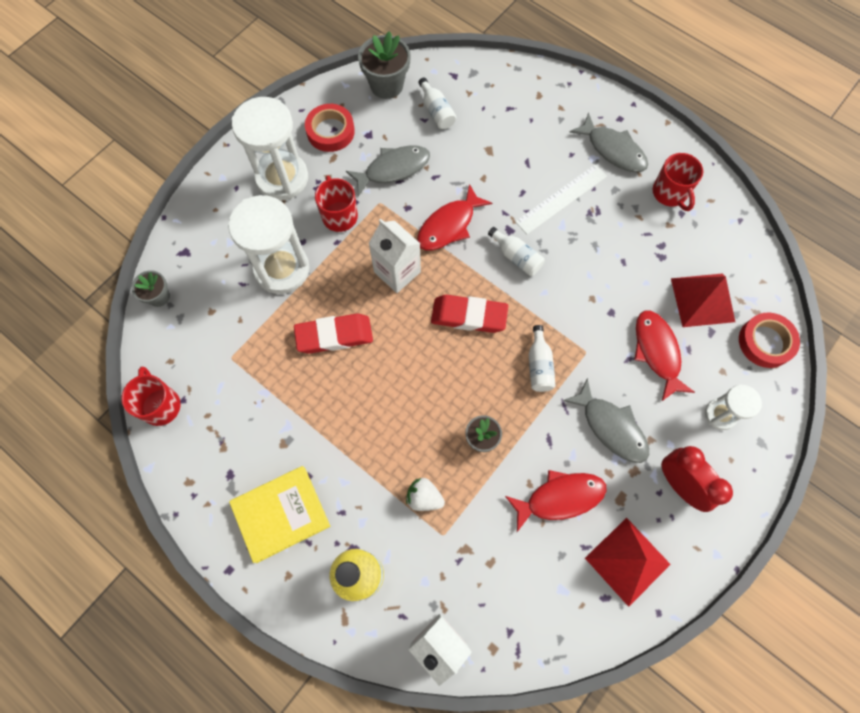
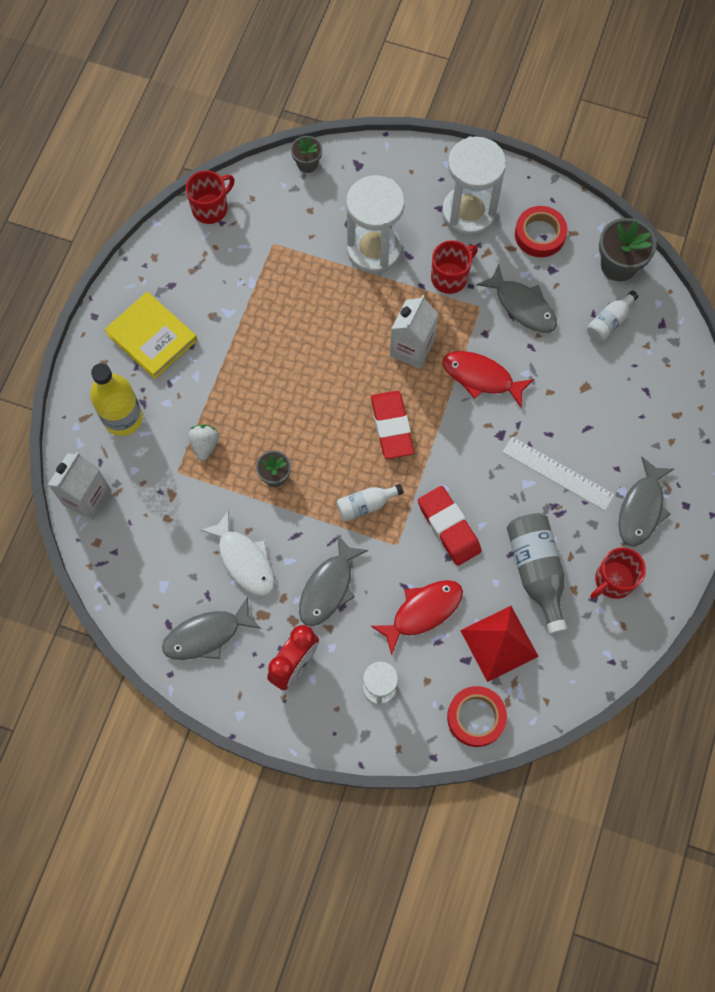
camera: 70 degrees right, 0 degrees up
red eraser [294,314,373,354] -> red eraser moved to [418,486,482,566]
white bottle [488,227,545,276] -> none
red fish [505,470,607,532] -> white fish [200,510,275,597]
red pyramid [585,518,671,607] -> grey fish [162,597,262,660]
none -> grey bottle [507,513,567,635]

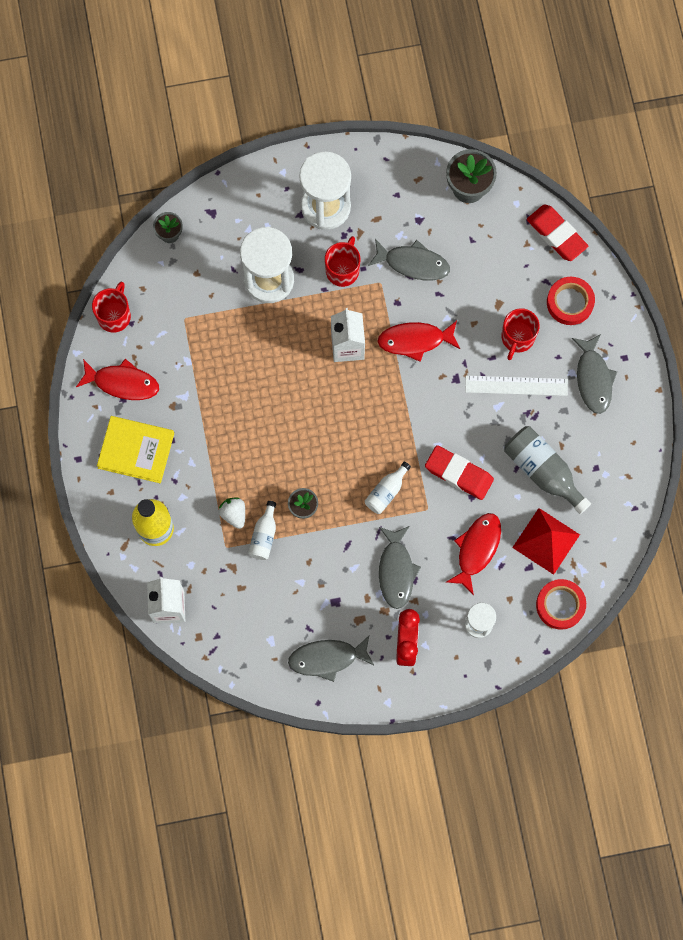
camera: 30 degrees left, 5 degrees up
grey fish [162,597,262,660] -> grey fish turned 45 degrees clockwise [288,636,375,682]
white fish [200,510,275,597] -> none
red eraser [371,391,414,459] -> red eraser moved to [527,204,588,261]
red tape [515,206,568,257] -> red tape moved to [547,277,595,325]
white bottle [587,290,638,342] -> white bottle moved to [248,501,276,560]
red mug [590,547,646,599] -> red mug moved to [501,308,540,360]
none -> red fish [76,359,159,400]

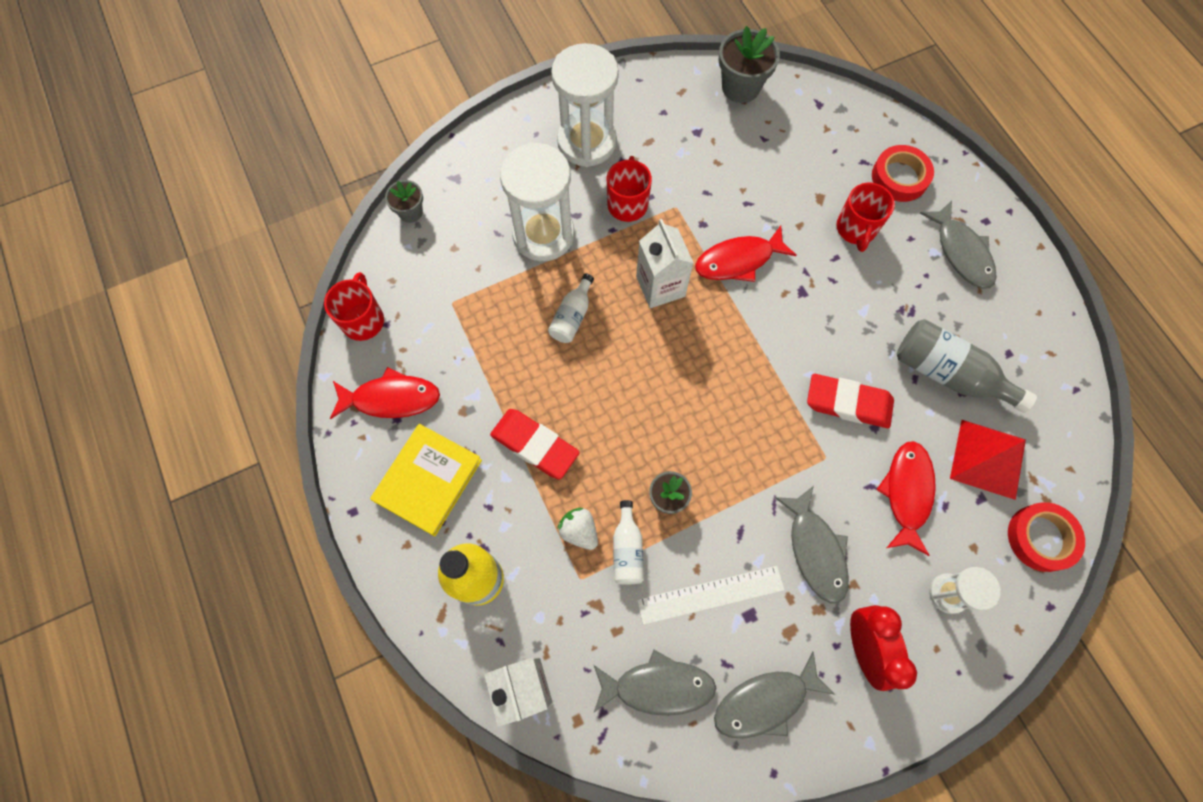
camera: 15 degrees left, 5 degrees down
yellow book [97,416,174,483] -> yellow book turned 60 degrees counterclockwise [370,424,482,537]
white bottle [365,462,411,514] -> white bottle moved to [548,274,594,343]
grey fish [368,239,450,280] -> grey fish moved to [594,650,716,716]
white ruler [465,376,568,396] -> white ruler moved to [637,566,785,625]
red eraser [527,204,588,261] -> red eraser moved to [490,409,580,479]

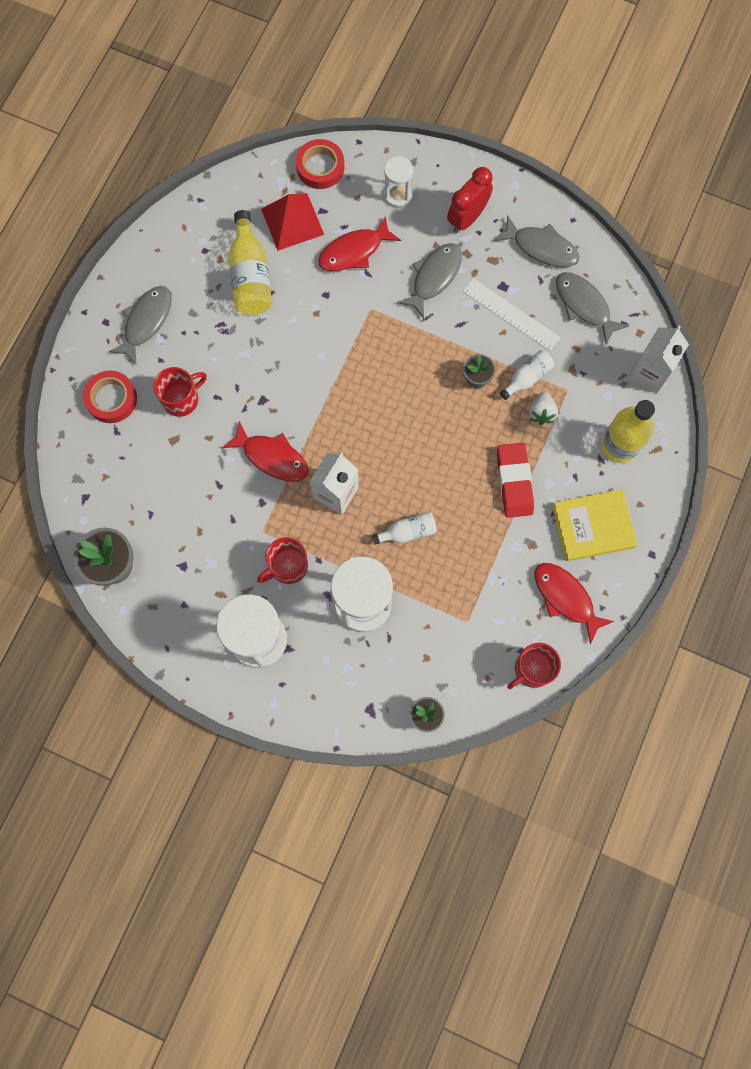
camera: 130 degrees left, 5 degrees up
red eraser [807,374,894,428] -> none
grey bottle [897,319,1037,413] -> yellow bottle [228,210,272,315]

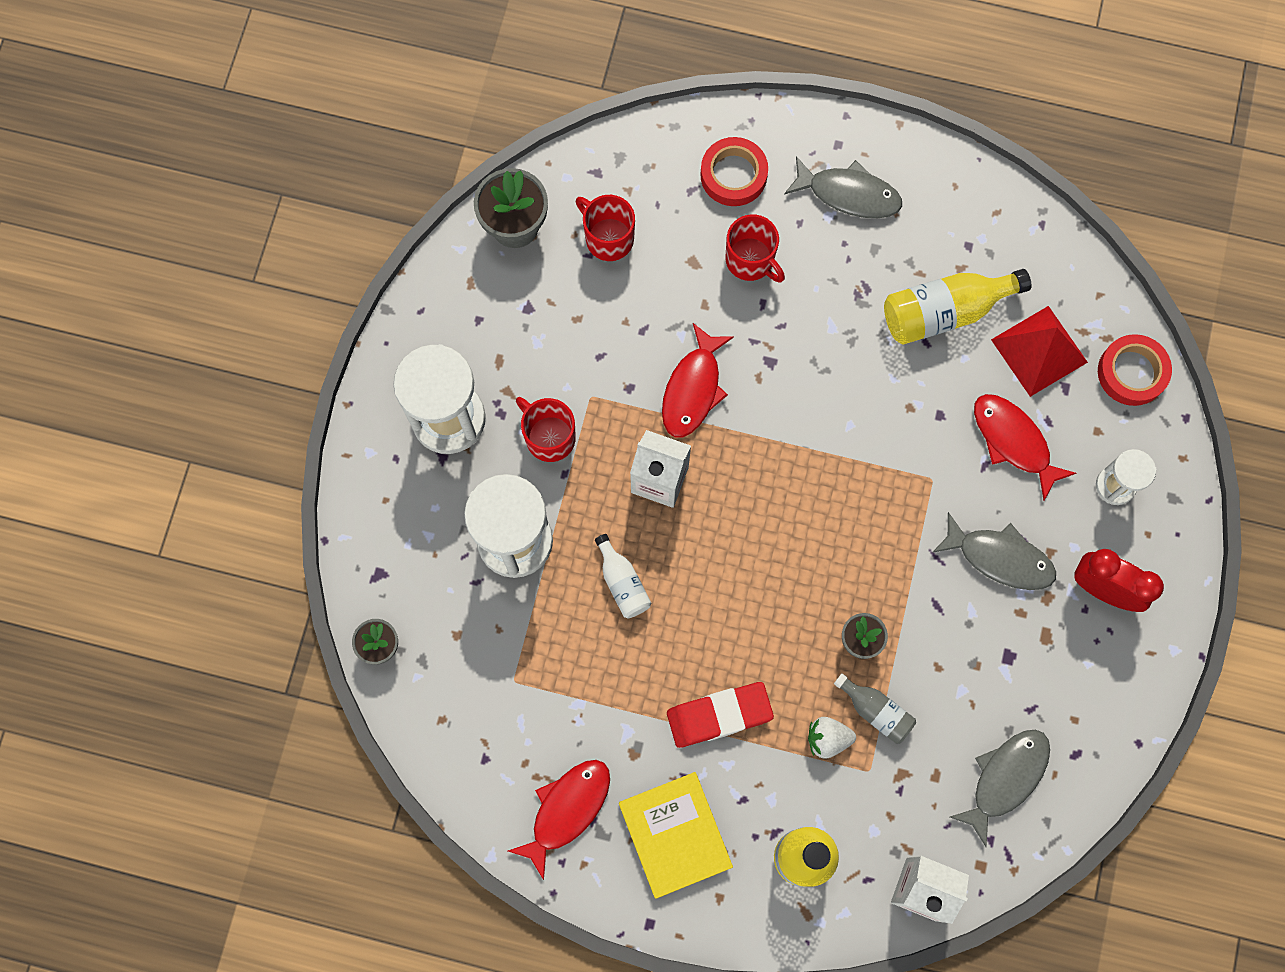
camera: 80 degrees right, 0 degrees up
white ruler [462,278,561,351] -> none
grey fish [495,215,579,267] -> none
white bottle [500,350,554,400] -> grey bottle [834,673,916,744]
red mug [507,643,561,689] -> red mug moved to [576,195,635,261]

